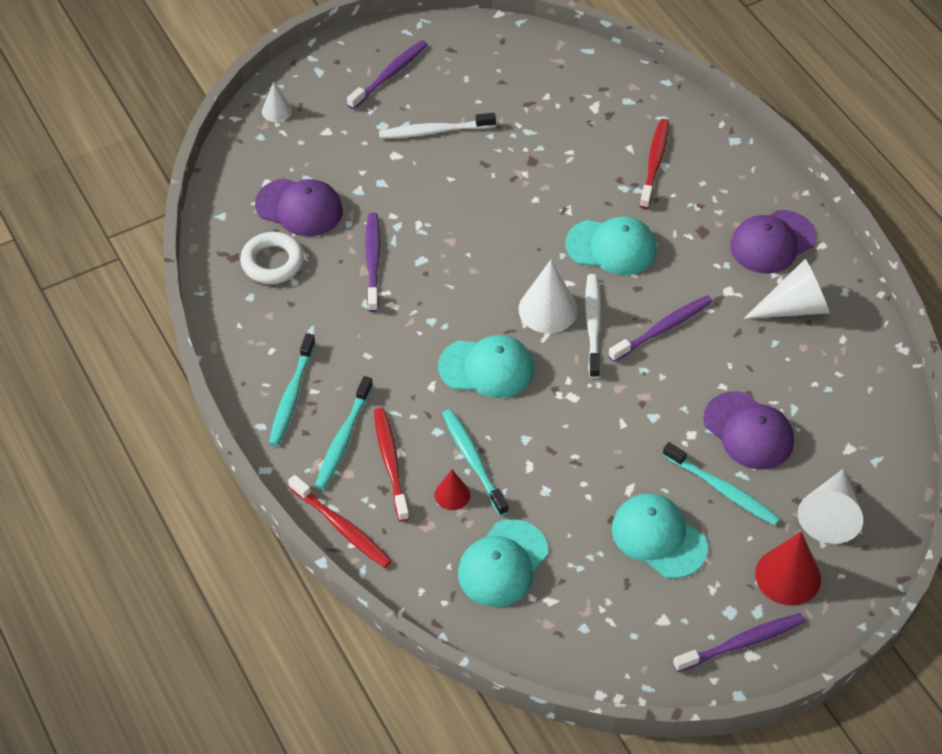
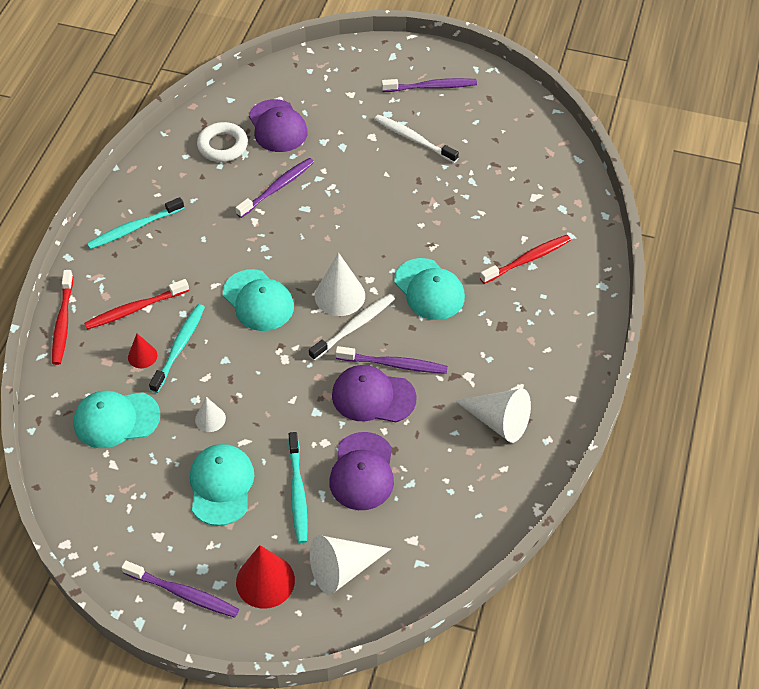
camera: 45 degrees right, 0 degrees up
white cone [262,82,292,122] -> white cone moved to [195,397,226,432]
turquoise toothbrush [315,376,373,490] -> none
red toothbrush [374,408,410,522] -> red toothbrush turned 150 degrees counterclockwise [84,279,189,330]
purple cap [730,210,816,274] -> purple cap moved to [332,365,417,422]

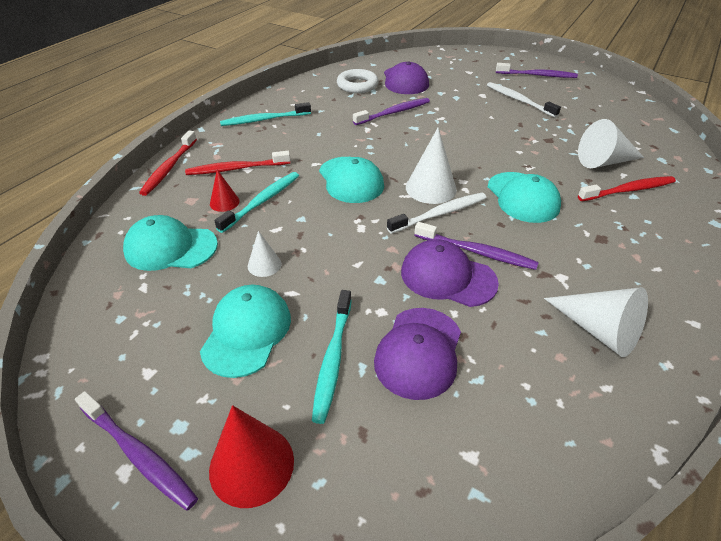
camera: 15 degrees right, 10 degrees down
white cone [310,535,391,595] -> white cone moved to [578,119,644,168]

